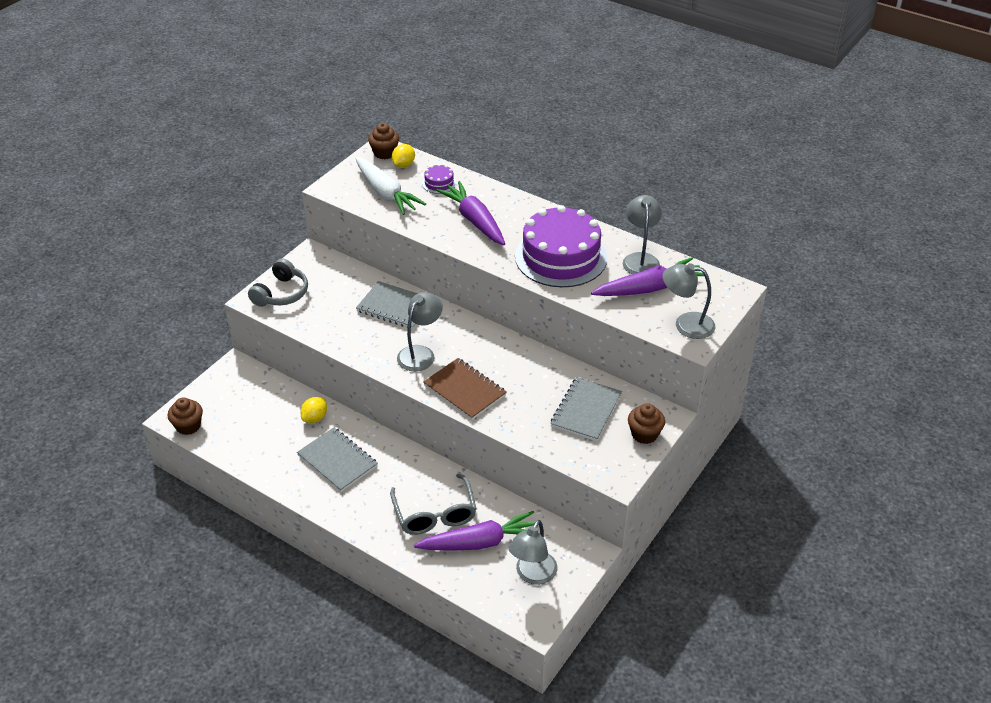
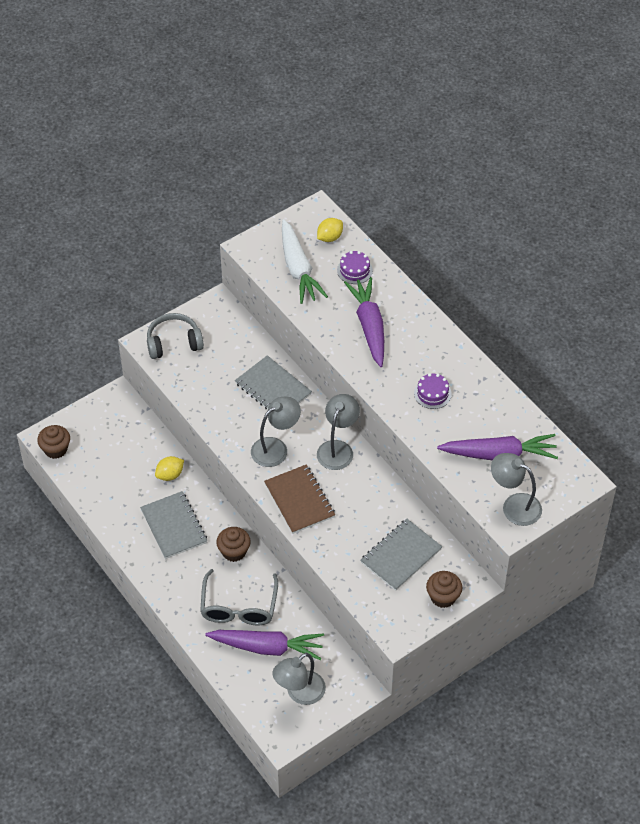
camera: 20 degrees right, 10 degrees up
grey headphones [248,259,308,307] -> grey headphones turned 150 degrees counterclockwise [147,313,204,359]
brown cupcake [368,123,399,159] -> brown cupcake moved to [216,527,251,562]
purple cake [515,205,607,287] -> purple cake [414,373,452,409], size x0.40
grey lamp [623,195,662,274] -> grey lamp moved to [317,394,360,470]

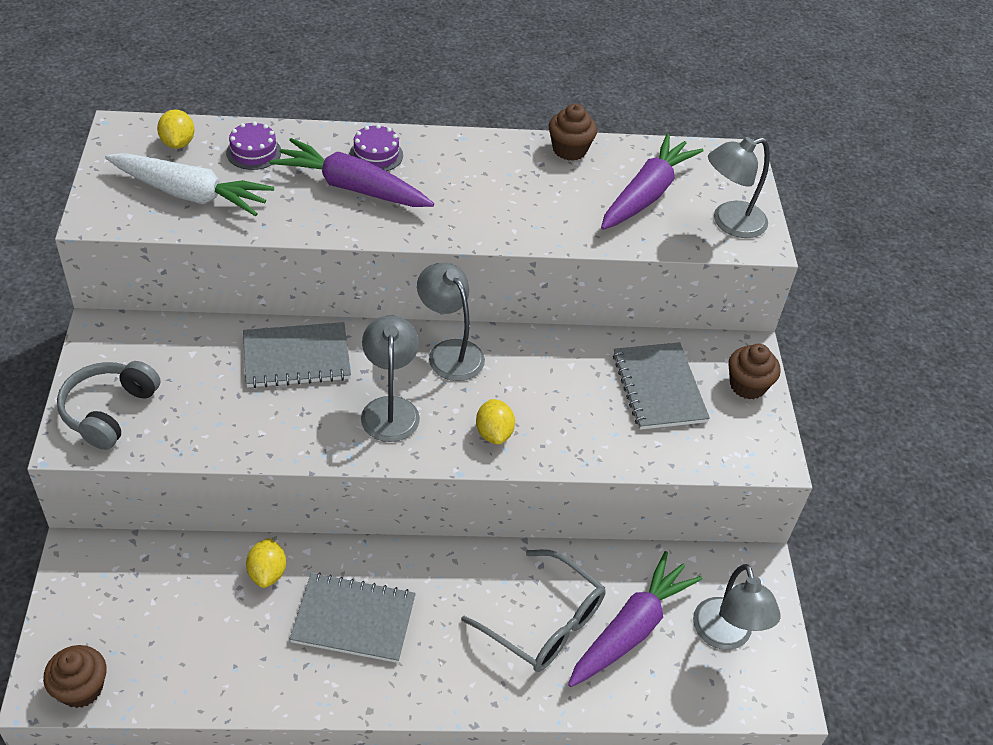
camera: 60 degrees left, 5 degrees down
brown cupcake [216,527,251,562] -> brown cupcake moved to [549,104,597,161]
brown notebook [264,464,335,534] -> yellow lemon [476,399,515,444]
purple cake [414,373,452,409] -> purple cake moved to [349,124,403,171]

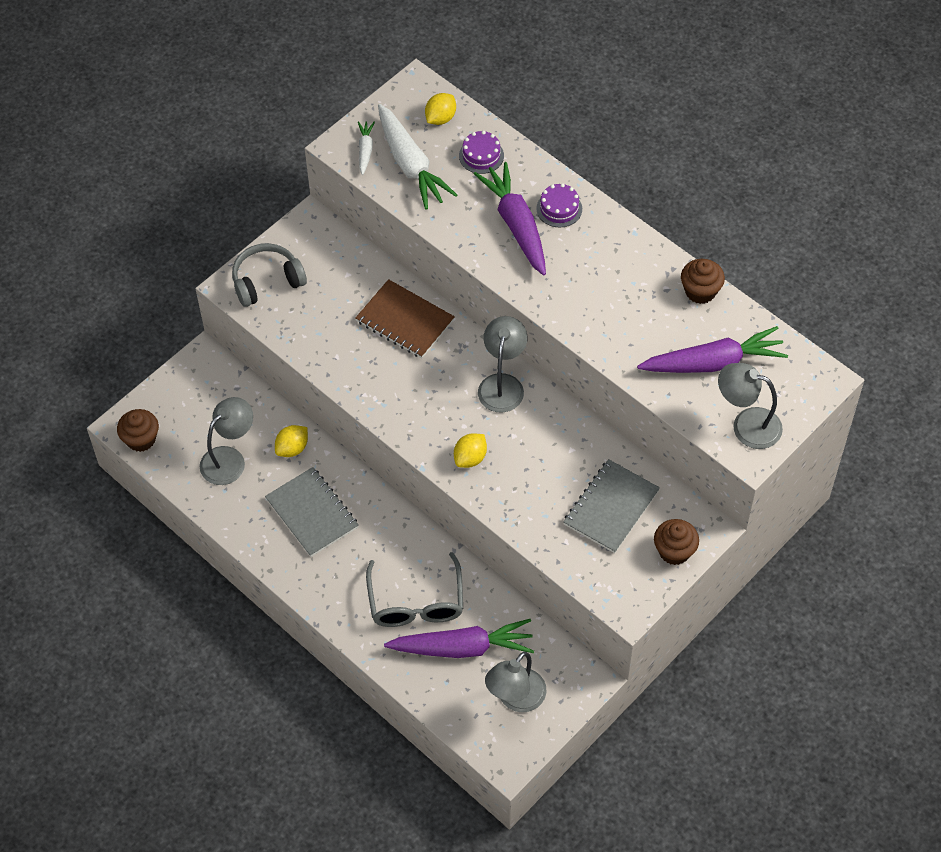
camera: 50 degrees right, 10 degrees up
grey notebook [243,322,351,388] -> brown notebook [355,279,455,358]
grey lamp [361,315,420,442] -> grey lamp moved to [200,397,253,485]
none -> white carrot [358,121,375,175]

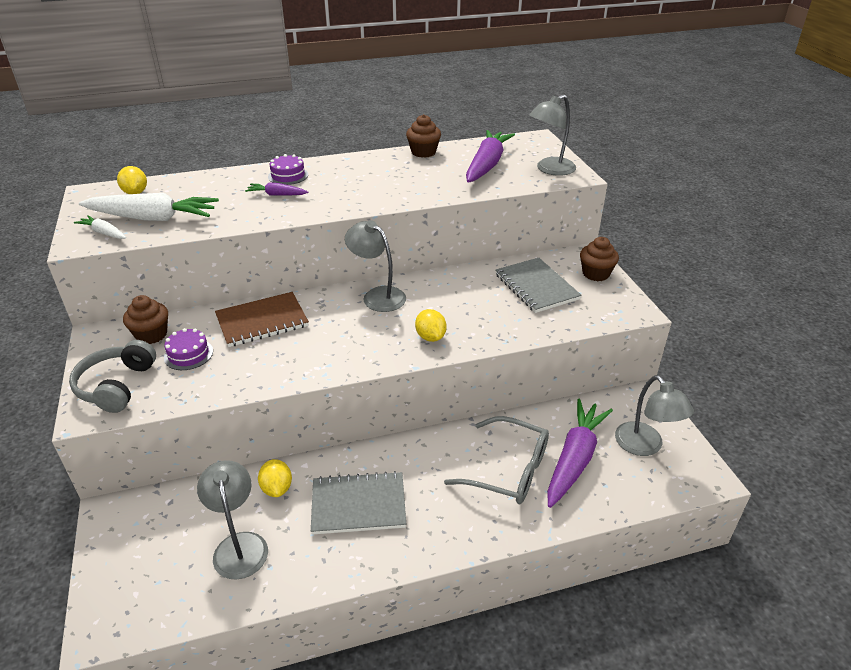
camera: 60 degrees left, 20 degrees down
brown cupcake [117,409,159,452] -> brown cupcake moved to [123,295,168,344]
purple cake [459,131,504,174] -> purple cake moved to [164,328,213,370]
purple carrot [474,162,546,276] -> purple carrot [245,182,308,195], size x0.49

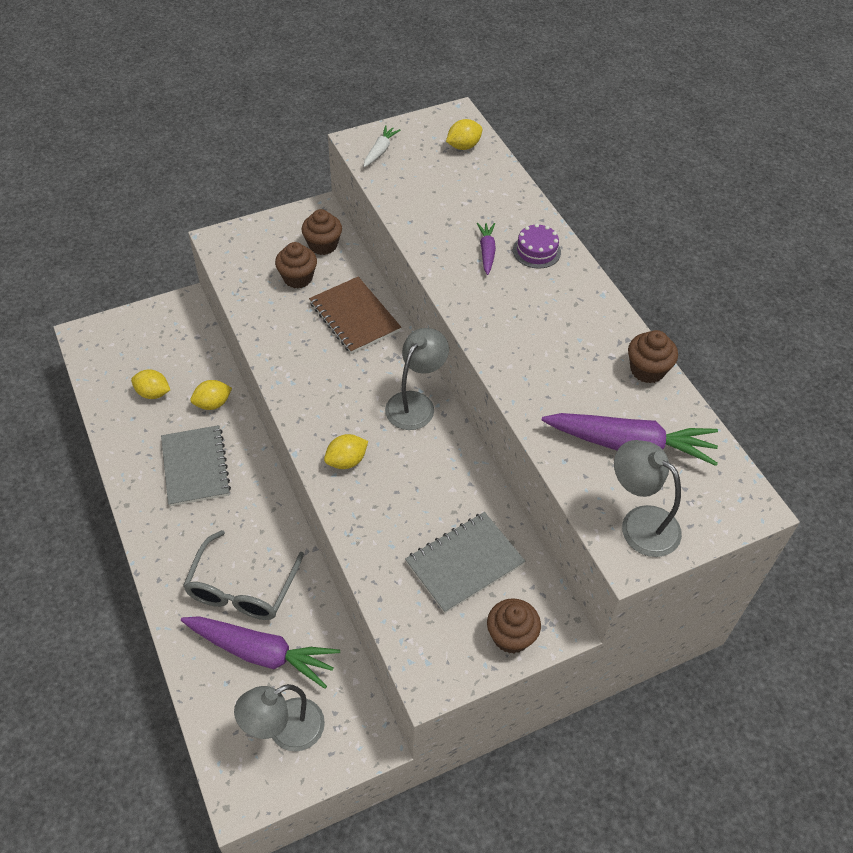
camera: 80 degrees right, 15 degrees up
grey headphones [69,340,156,413] -> none
white carrot [79,193,219,221] -> none
purple cake [164,328,213,370] -> brown cupcake [275,242,317,289]
grey lamp [197,460,268,579] -> yellow lemon [131,369,170,399]

